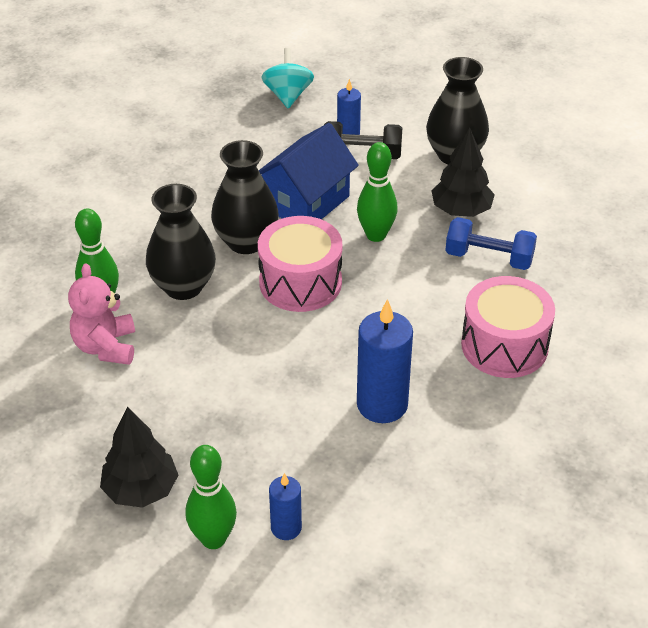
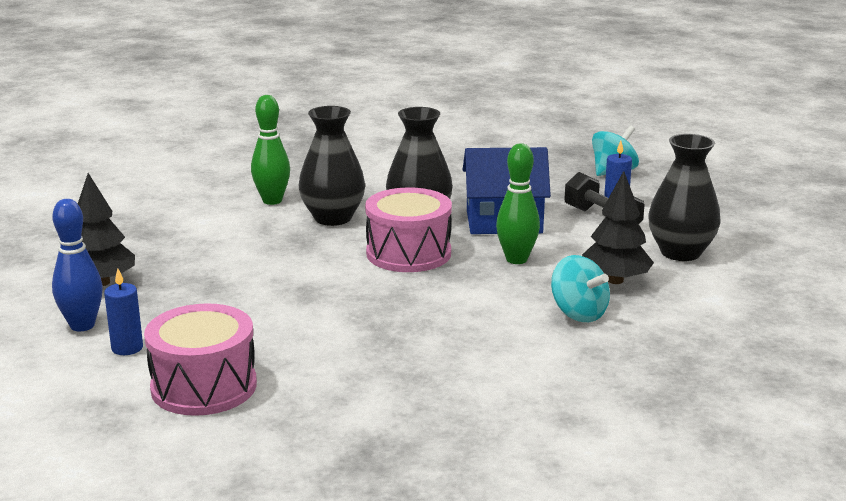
camera: 50 degrees right, 20 degrees down
pink teddy bear [68,263,135,365] -> none
green bowling pin [186,445,237,549] -> blue bowling pin [52,199,103,331]
blue candle [357,299,413,423] -> none
blue dumbbell [445,217,537,270] -> turquoise spinning top [551,255,610,322]
pink drum [461,276,555,378] -> pink drum moved to [144,303,257,416]

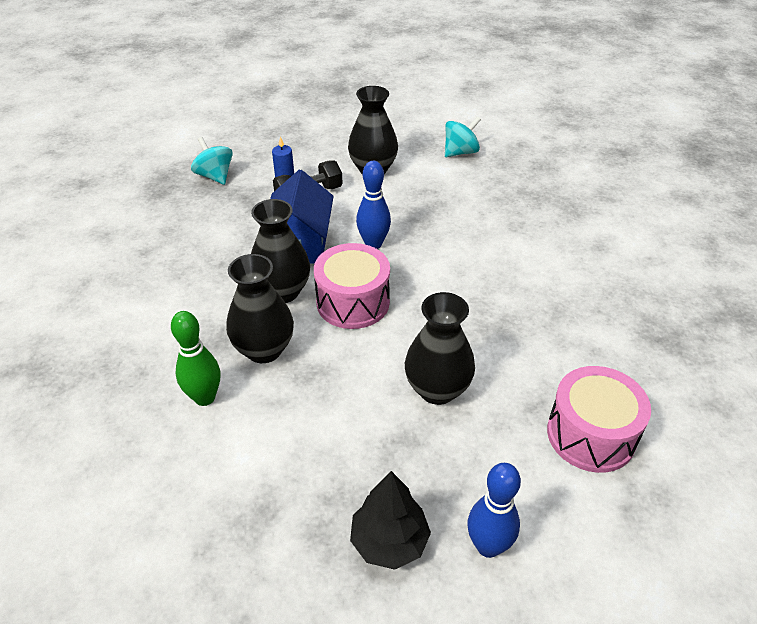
camera: 85 degrees left, 20 degrees up
blue candle [104,268,143,355] -> none
green bowling pin [496,143,540,264] -> blue bowling pin [356,161,391,249]
turquoise spinning top [551,255,610,322] -> turquoise spinning top moved to [445,116,481,157]
black tree [582,171,654,284] -> none
none -> black vase [405,292,475,405]

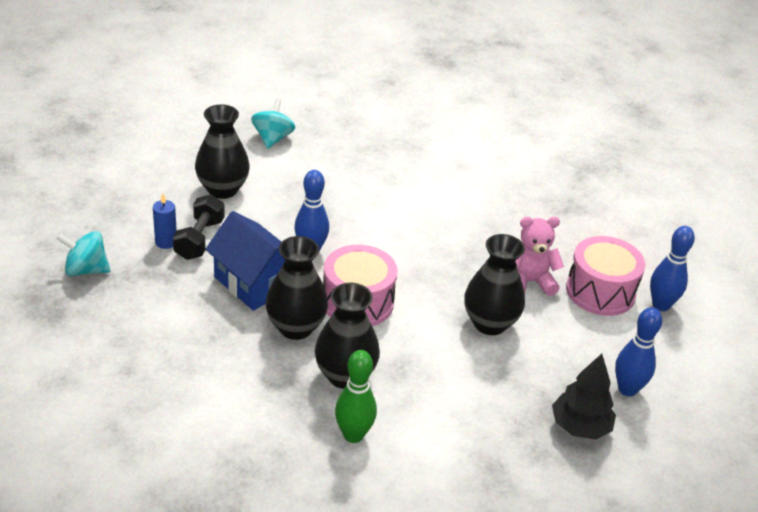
camera: 50 degrees left, 5 degrees down
none -> pink teddy bear [516,217,564,296]
none -> blue bowling pin [650,226,695,311]

